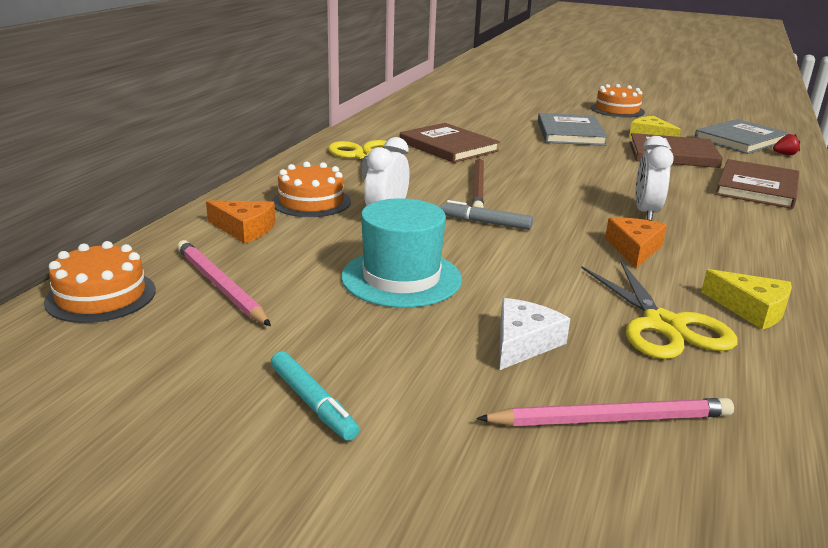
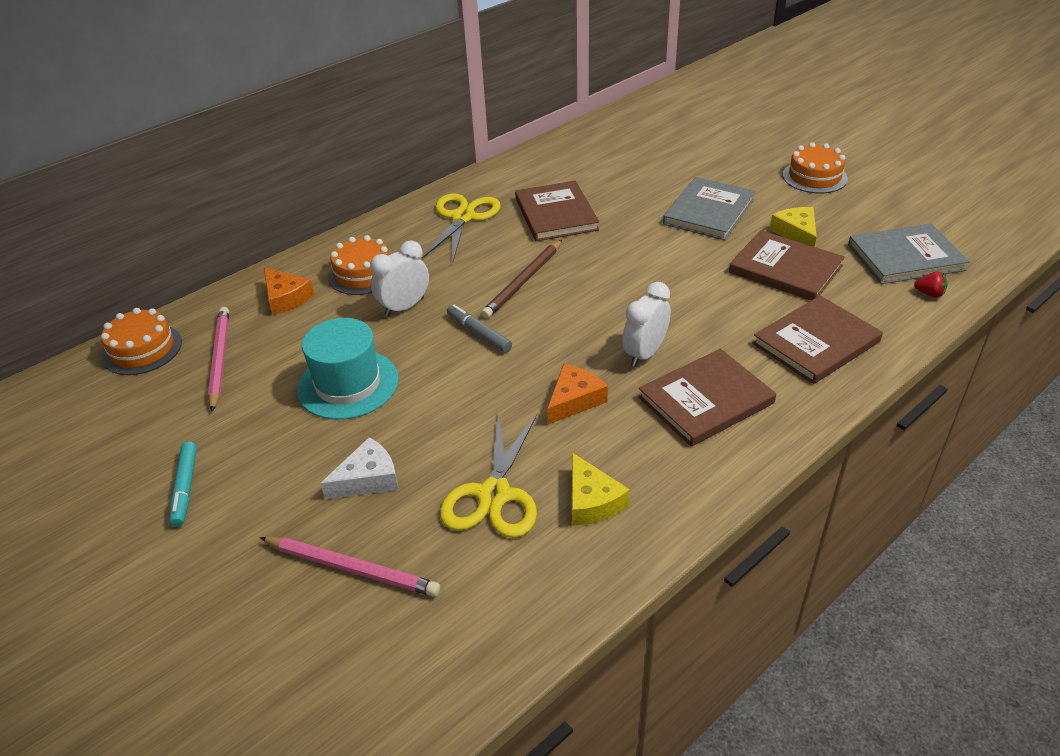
camera: 30 degrees right, 15 degrees up
none -> brown book [638,349,776,447]

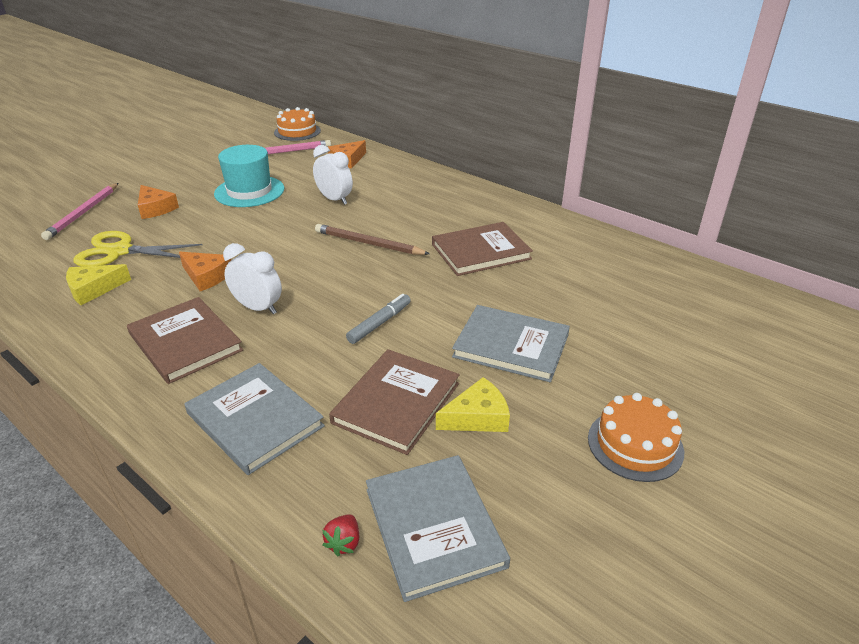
camera: 80 degrees right, 5 degrees down
turquoise marker [169,442,197,527] -> none
white cheese [320,437,398,499] -> orange cheese [138,185,179,219]
orange cake [328,235,389,295] -> none
yellow scissors [422,193,501,263] -> none
grey marker [447,305,512,353] -> grey marker moved to [346,294,411,344]
brown book [752,296,883,384] -> grey book [185,363,325,475]

